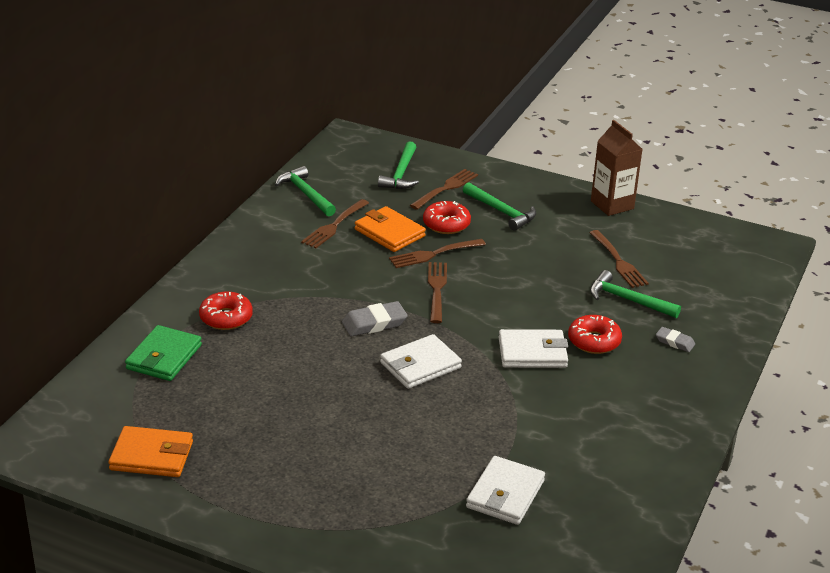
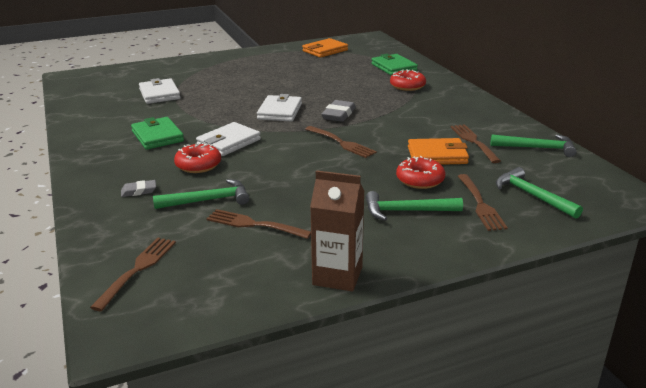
camera: 135 degrees right, 5 degrees down
brown fork [389,239,486,268] -> brown fork moved to [90,238,176,311]
none -> green wallet [131,117,184,150]

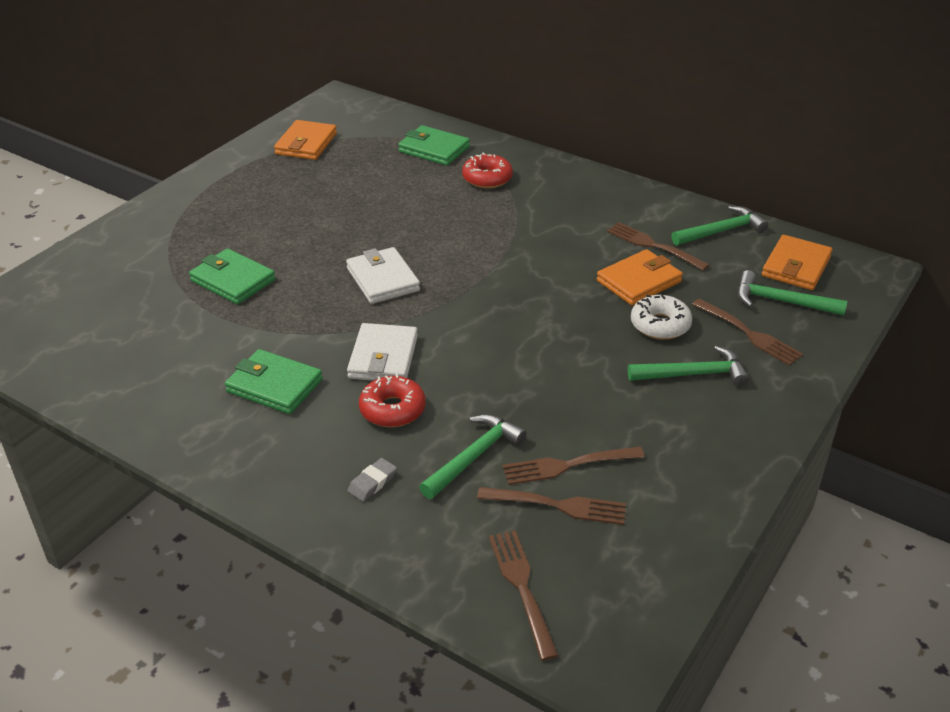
camera: 35 degrees left, 10 degrees up
white wallet [139,78,181,104] -> none
brown fork [305,126,377,158] -> brown fork moved to [477,487,626,525]
brown carton [310,170,364,292] -> none
grey eraser [321,100,356,122] -> none
green hammer [366,191,463,221] -> green hammer turned 150 degrees counterclockwise [628,346,749,387]
red donut [396,156,445,189] -> white donut [631,294,692,340]
none -> green wallet [189,248,276,304]
none -> orange wallet [762,235,833,290]

